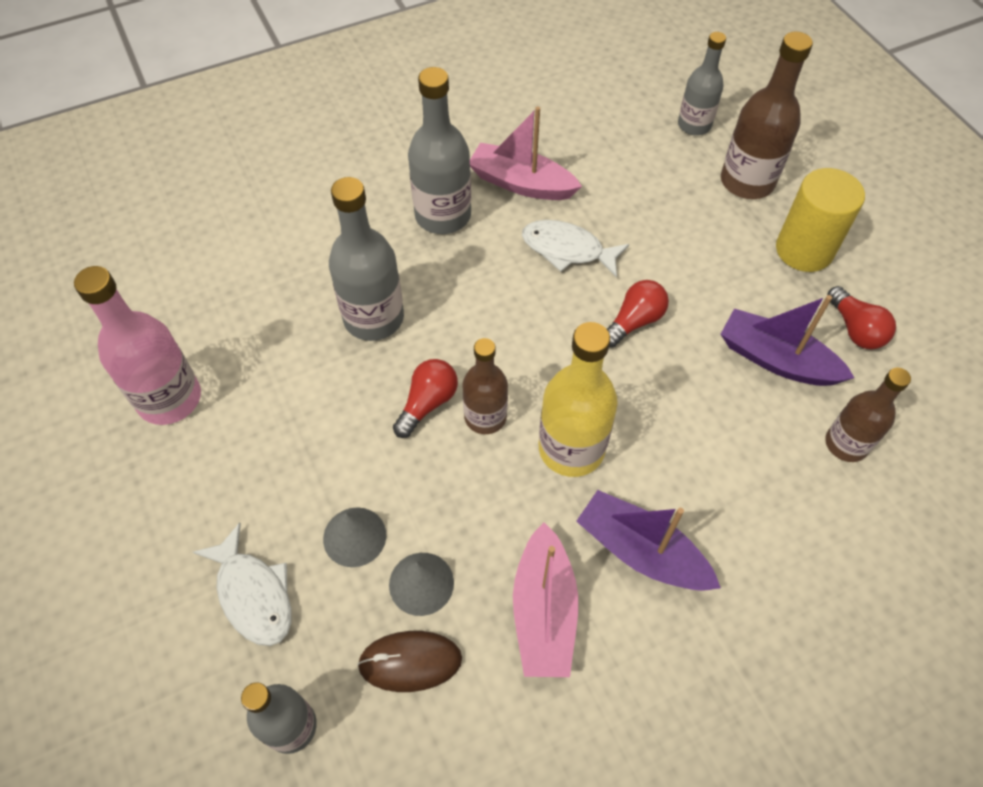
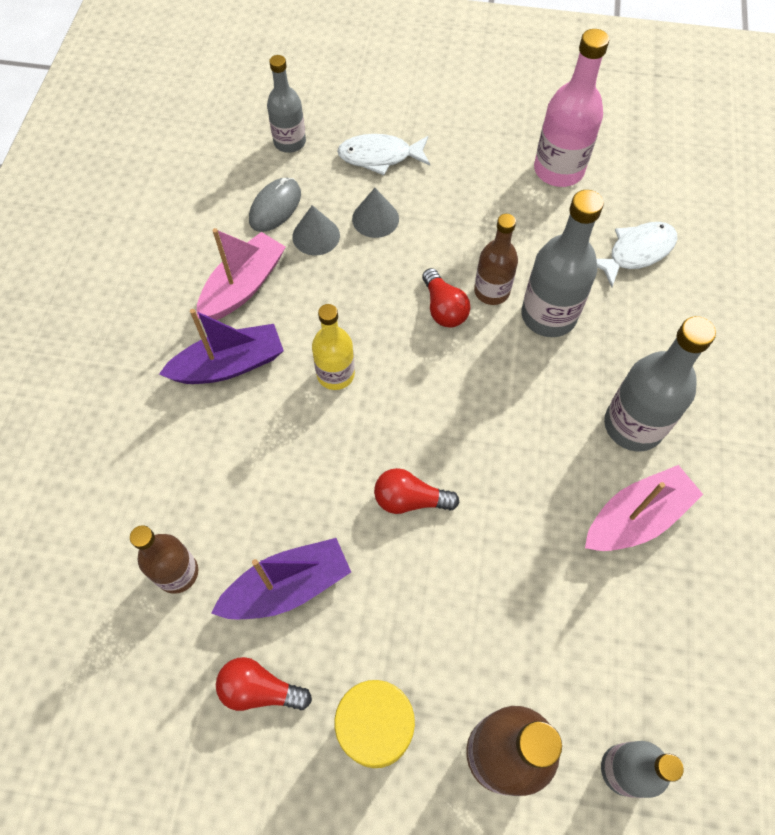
camera: 125 degrees right, 5 degrees up
brown mouse [357,631,462,692] -> grey mouse [249,178,301,232]
brown bottle [462,338,508,434] -> brown bottle moved to [474,214,518,305]
pink boat [513,522,578,677] -> pink boat turned 90 degrees clockwise [197,228,286,320]
white fish [522,220,629,278] -> white fish moved to [597,222,677,287]
yellow bottle [539,322,618,477] -> yellow bottle [312,304,355,390], size x0.65
red light bulb [607,280,669,348] -> red light bulb turned 105 degrees clockwise [374,468,459,514]

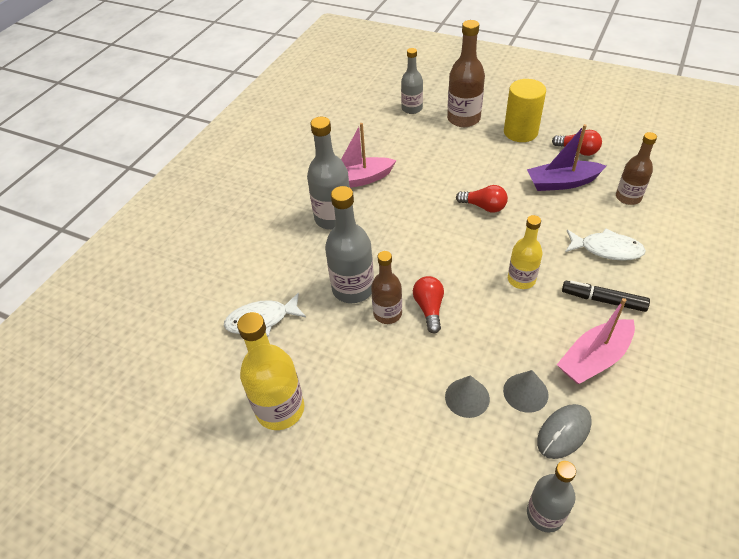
camera: 160 degrees left, 15 degrees down
purple boat [159,309,284,384] -> black marker [562,281,650,312]
white fish [337,134,430,175] -> white fish moved to [565,229,646,261]
pink bottle [534,29,609,187] -> yellow bottle [237,312,304,430]

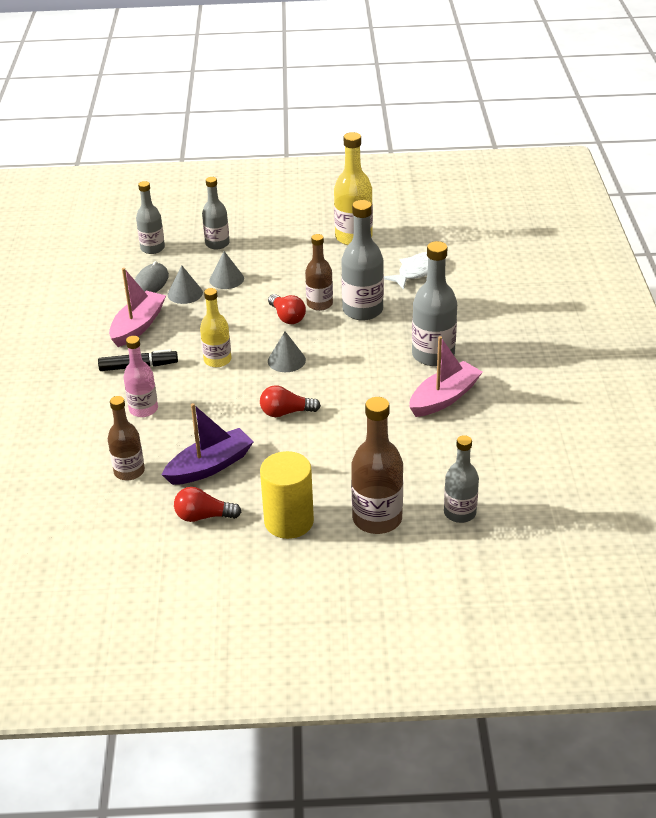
camera: 150 degrees right, 10 degrees down
white fish [565,229,646,261] -> pink bottle [123,336,158,417]
none -> grey bottle [202,177,230,249]
none -> grey cone [268,331,306,372]

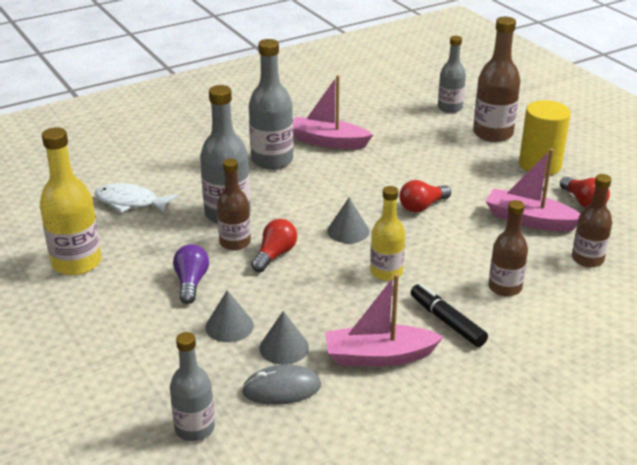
camera: 120 degrees left, 5 degrees down
pink bottle [123,336,158,417] -> brown bottle [488,200,528,297]
purple boat [162,403,254,485] -> pink boat [485,148,580,232]
grey bottle [202,177,230,249] -> none
red light bulb [260,385,321,417] -> red light bulb turned 90 degrees clockwise [399,180,451,212]
none -> purple light bulb [173,244,209,304]

